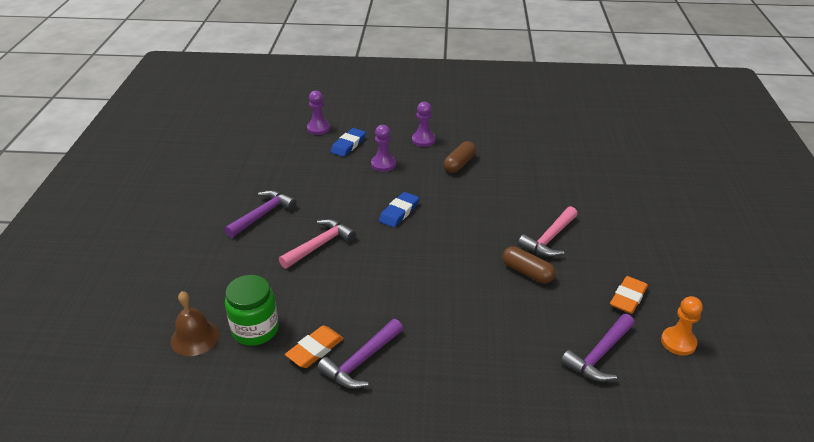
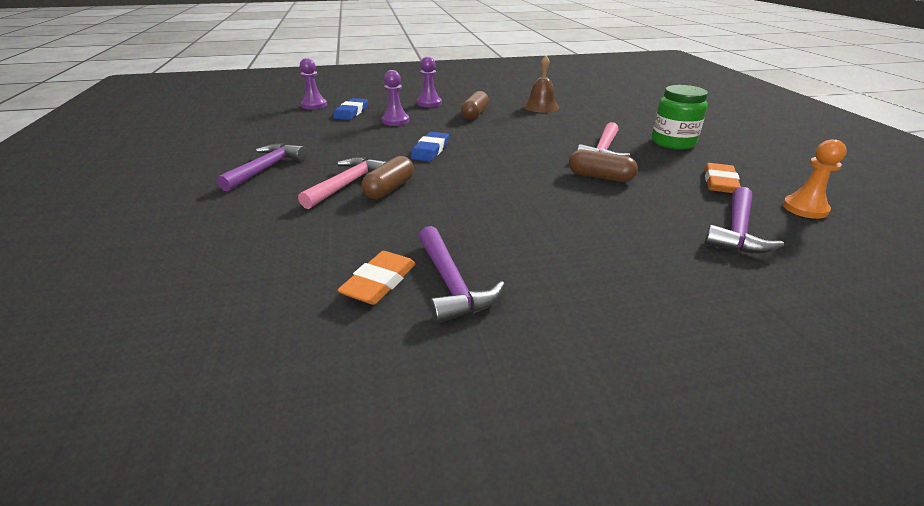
camera: 15 degrees left, 5 degrees down
brown bell [171,291,219,356] -> brown bell moved to [523,56,559,113]
green jar [225,275,279,346] -> green jar moved to [652,85,708,149]
purple hammer [317,319,403,389] -> purple hammer turned 45 degrees counterclockwise [419,226,505,323]
none -> brown capsule [361,156,414,199]

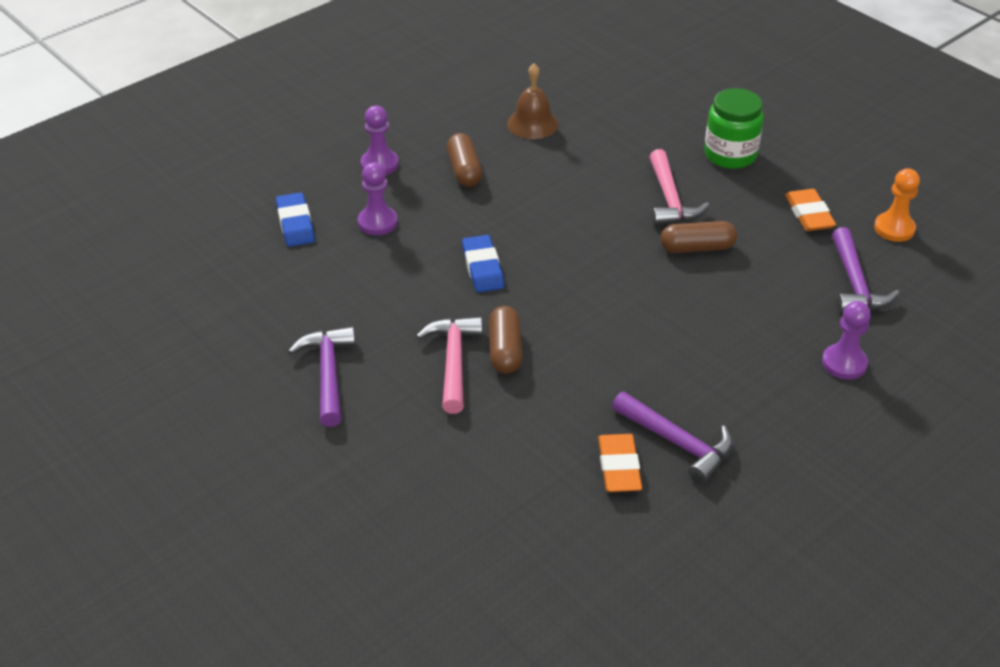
camera: 30 degrees left, 10 degrees up
purple pawn [300,58,327,109] -> purple pawn moved to [822,301,871,379]

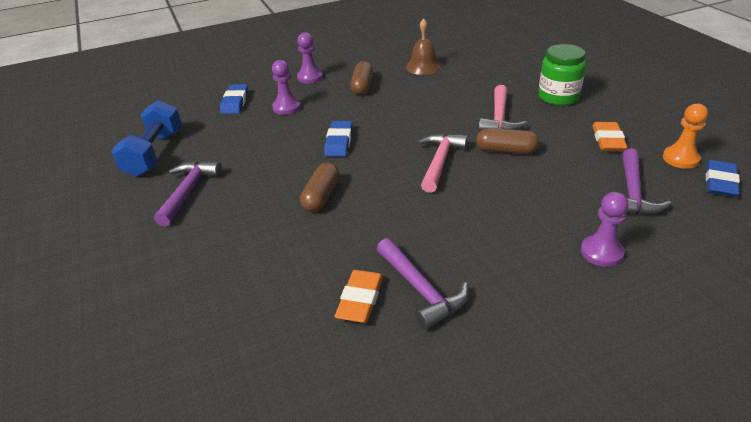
camera: 20 degrees right, 5 degrees down
pink hammer [416,317,482,414] -> pink hammer moved to [418,133,468,193]
none -> blue dumbbell [112,100,182,177]
none -> blue eraser [706,160,740,197]

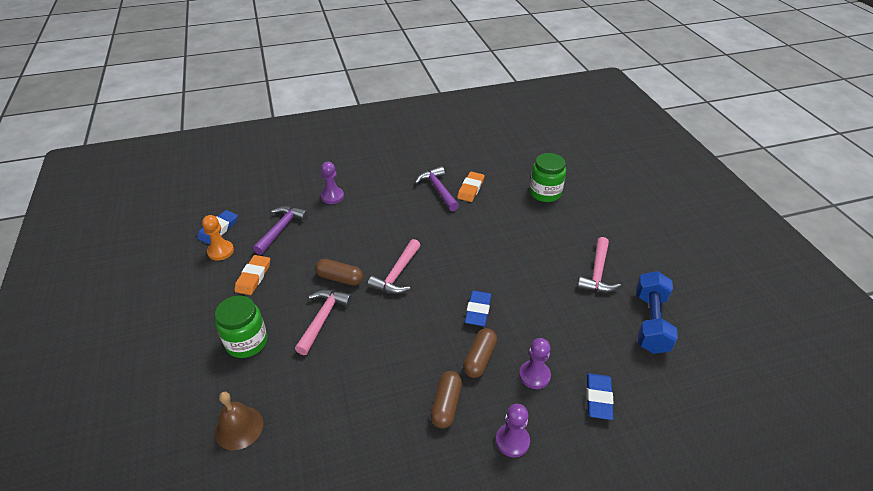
camera: 175 degrees left, 5 degrees up
purple hammer [154,161,222,226] -> pink hammer [577,237,621,293]
brown capsule [300,162,339,212] -> brown capsule moved to [463,328,497,378]
brown bell [406,19,442,75] -> brown bell moved to [215,392,263,450]
none -> green jar [529,153,566,202]

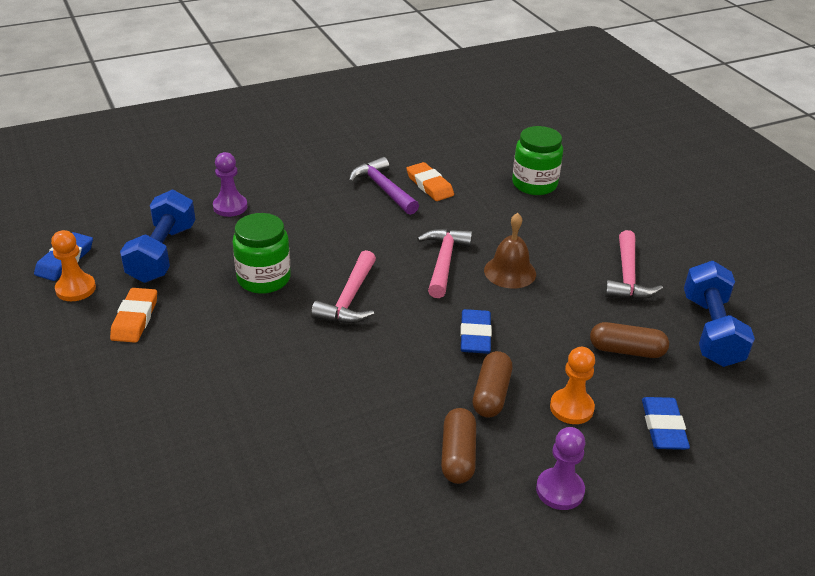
camera: 10 degrees left, 5 degrees down
green jar [215,296,268,358] -> green jar moved to [233,213,291,294]
brown bell [215,392,263,450] -> brown bell moved to [484,213,536,289]
purple hammer [253,206,309,255] -> blue dumbbell [120,190,195,283]
pink hammer [295,290,352,355] -> pink hammer moved to [417,229,473,298]
brown capsule [315,259,363,286] -> brown capsule moved to [590,322,669,358]
orange eraser [457,172,485,202] -> orange eraser turned 45 degrees counterclockwise [406,162,454,201]
purple pawn [519,338,551,389] -> orange pawn [550,347,595,424]

